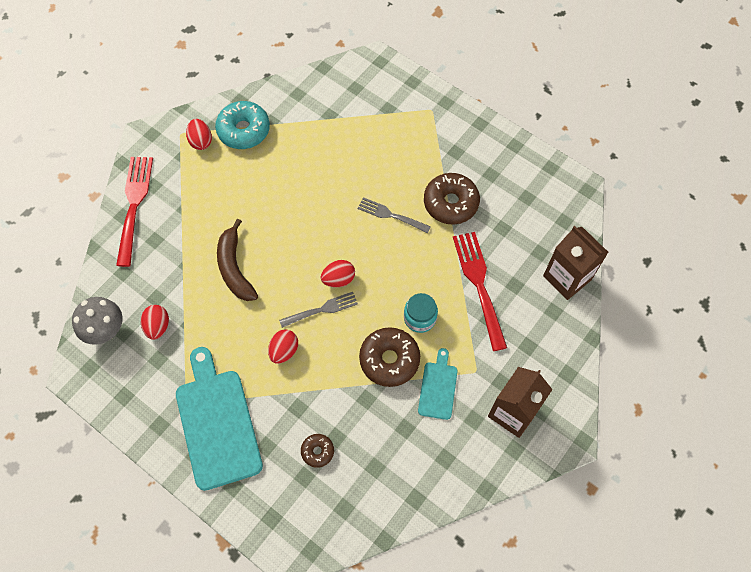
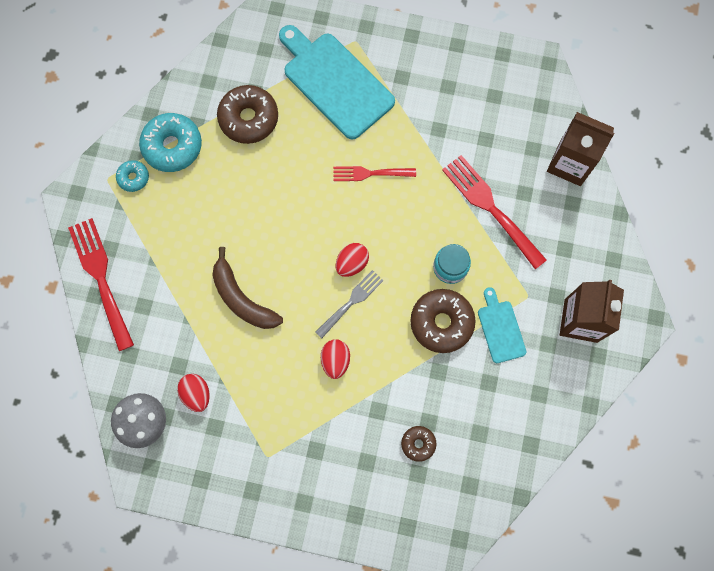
camera: 25 degrees left, 10 degrees up
turquoise cutting board [176,347,263,491] -> turquoise cutting board moved to [279,25,395,140]
red egg [186,119,212,150] -> turquoise donut [116,160,149,192]
grey fork [357,197,431,233] -> red fork [333,166,416,181]
brown donut [424,173,480,225] -> brown donut moved to [217,85,278,144]

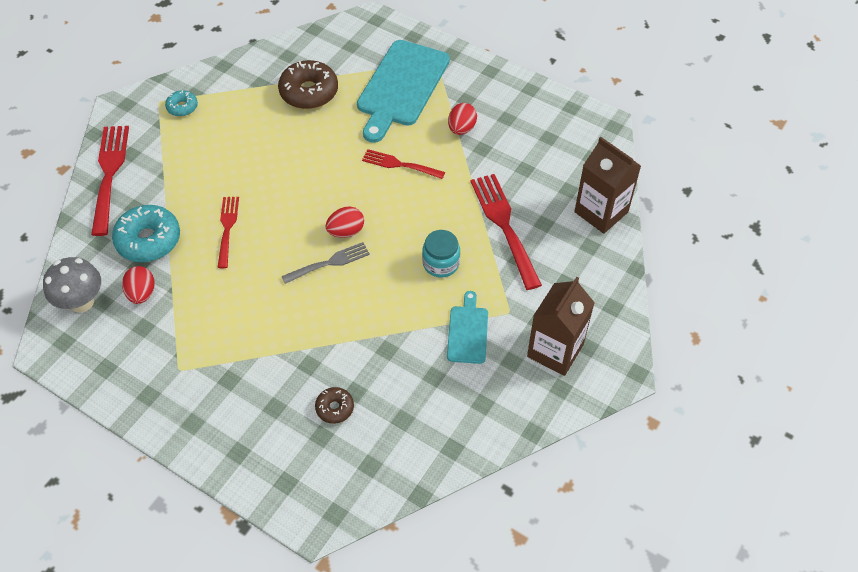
camera: 20 degrees right, 20 degrees down
turquoise donut [139,113,202,172] -> turquoise donut moved to [112,205,180,262]
brown banana [212,247,283,329] -> red fork [217,197,239,268]
turquoise cutting board [279,25,395,140] -> turquoise cutting board turned 135 degrees counterclockwise [357,40,450,143]
red egg [321,339,350,379] -> red egg moved to [448,103,477,135]
brown donut [410,289,476,353] -> none

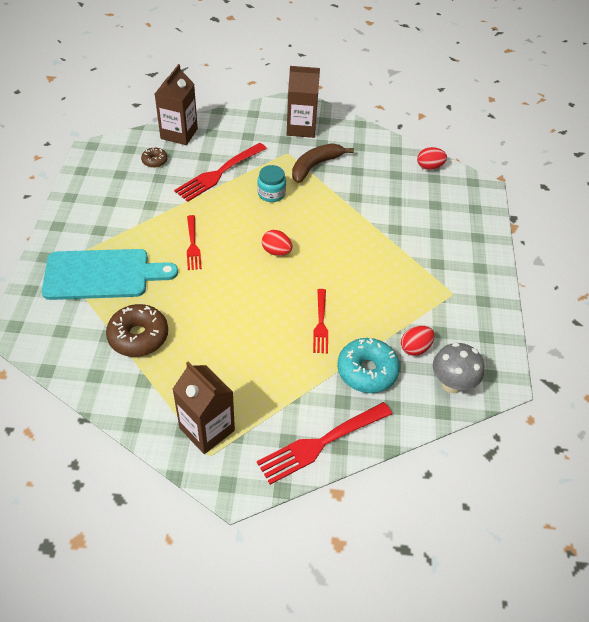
camera: 120 degrees left, 5 degrees down
turquoise donut [165,90,198,116] -> brown carton [172,361,235,454]
red fork [217,197,239,268] -> red fork turned 60 degrees counterclockwise [313,289,328,353]
grey fork [281,242,370,284] -> none
brown donut [315,387,354,424] -> brown donut moved to [141,148,168,168]
turquoise cutting board [447,291,488,364] -> brown banana [292,144,354,183]
red egg [448,103,477,135] -> red egg moved to [417,147,447,170]

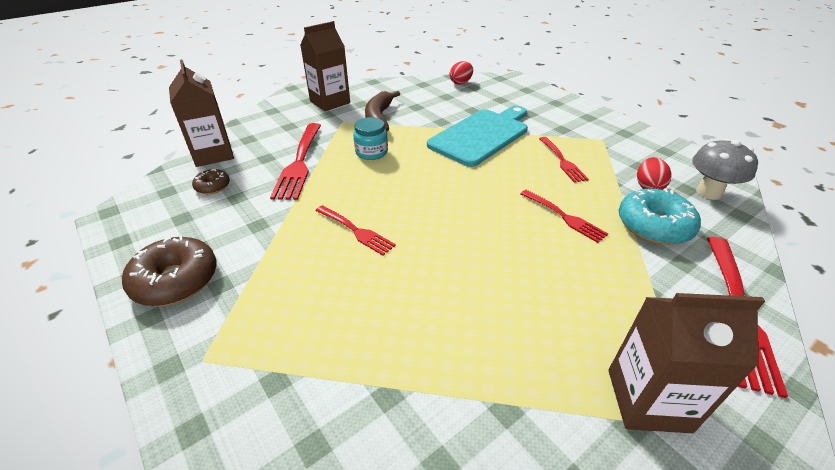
camera: 40 degrees left, 10 degrees down
turquoise cutting board [42,249,178,300] -> turquoise cutting board moved to [427,106,528,167]
brown donut [106,304,168,357] -> brown donut moved to [122,235,217,306]
red egg [262,230,292,256] -> none
none -> red fork [539,137,589,183]

